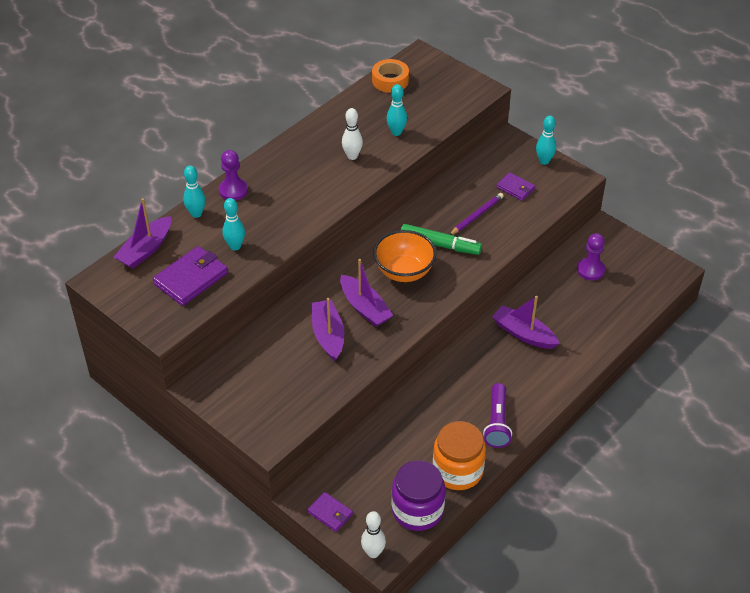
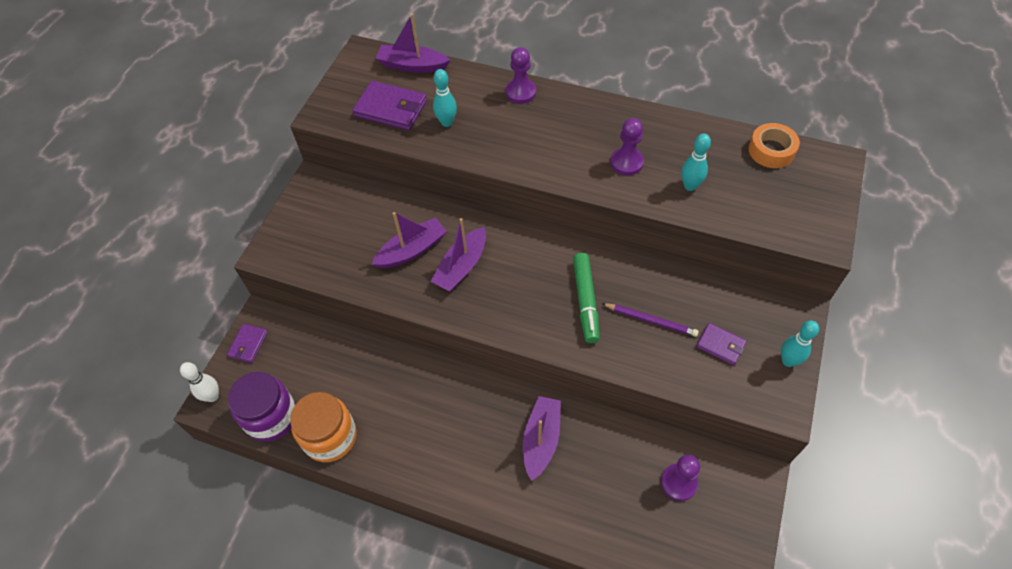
camera: 70 degrees right, 10 degrees up
turquoise bowling pin [183,166,206,218] -> none
white bowling pin [342,108,363,160] -> purple pawn [610,118,644,175]
orange bowl [373,230,436,282] -> none
purple flashlight [483,383,512,448] -> none
purple wallet [496,172,535,201] -> purple wallet turned 75 degrees counterclockwise [696,323,746,365]

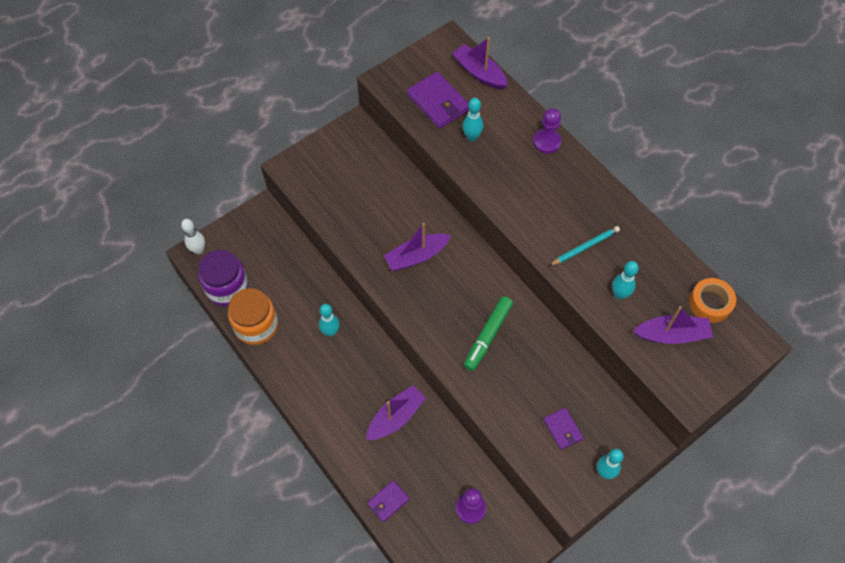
camera: 30 degrees right, 5 degrees up
purple wallet [227,324,268,363] -> purple wallet moved to [367,480,409,522]
purple boat [372,212,447,268] -> purple boat moved to [633,306,713,344]
purple pencil [602,303,699,337] -> none
purple pawn [610,118,644,175] -> turquoise pencil [549,226,620,266]
none -> turquoise bowling pin [319,304,340,337]

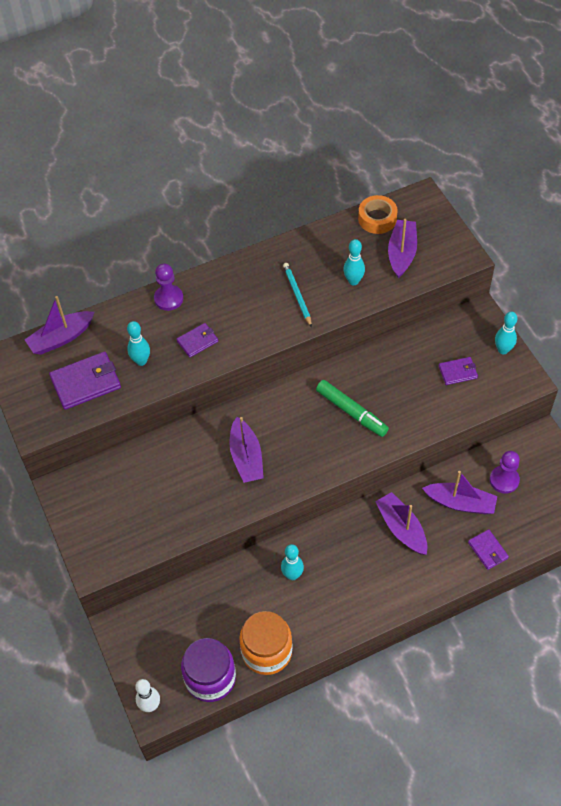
camera: 75 degrees left, 5 degrees down
none -> purple wallet [177,323,218,358]
none -> purple boat [422,471,497,514]

